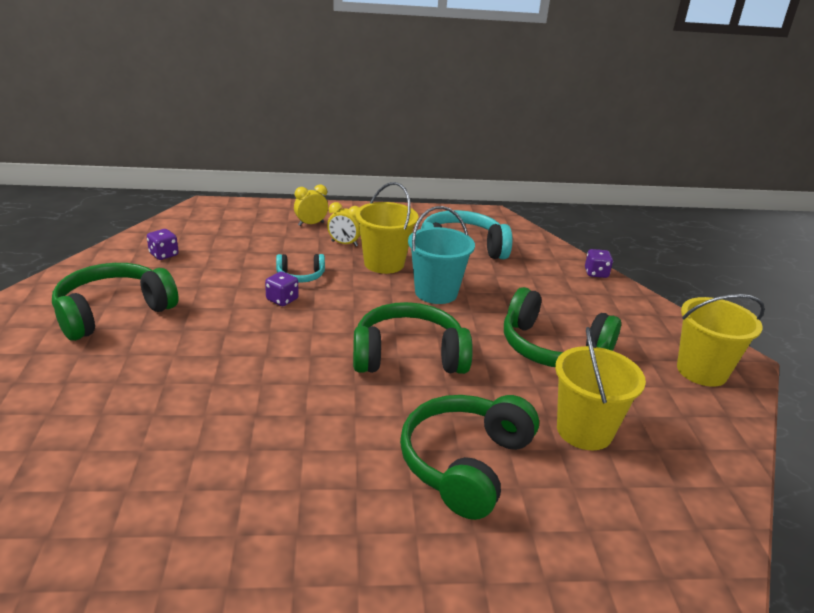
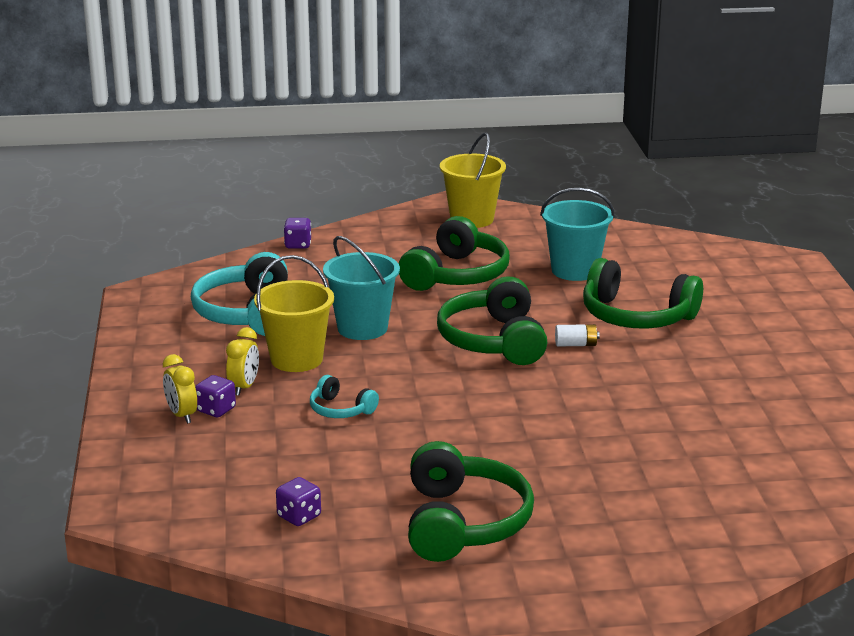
camera: 90 degrees left, 5 degrees down
green headphones [52,263,179,341] -> green headphones turned 135 degrees counterclockwise [408,441,534,562]
purple dice [265,271,299,306] -> purple dice moved to [195,375,236,417]
turquoise headphones [276,254,325,282] -> turquoise headphones turned 135 degrees clockwise [310,375,379,418]
yellow bucket [555,327,646,450] -> turquoise bucket [540,188,615,281]
none -> white battery [555,324,600,347]

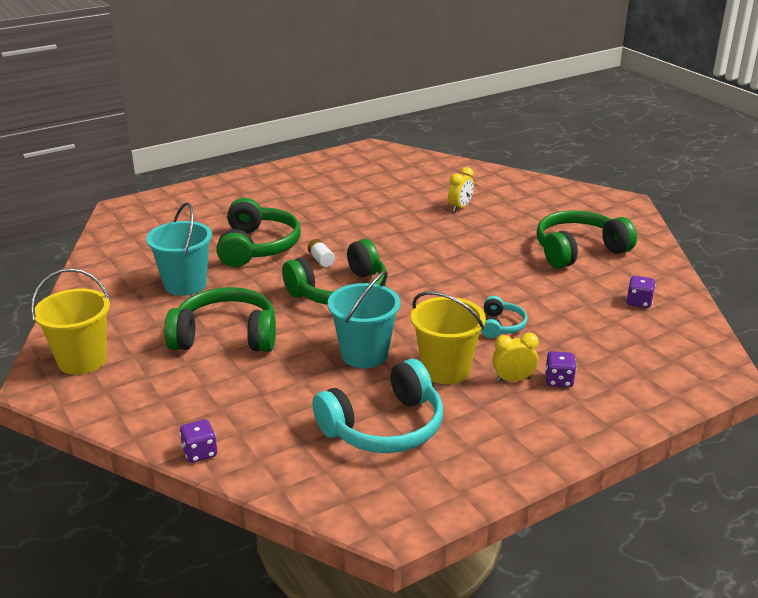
camera: 115 degrees left, 5 degrees up
yellow clock [163,354,197,424] -> yellow clock moved to [448,167,474,212]

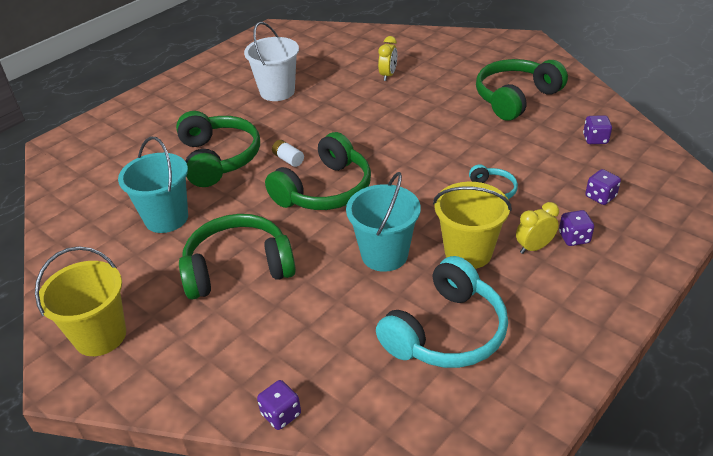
camera: 15 degrees left, 10 degrees up
none -> white bucket [244,22,299,101]
none -> purple dice [585,169,621,205]

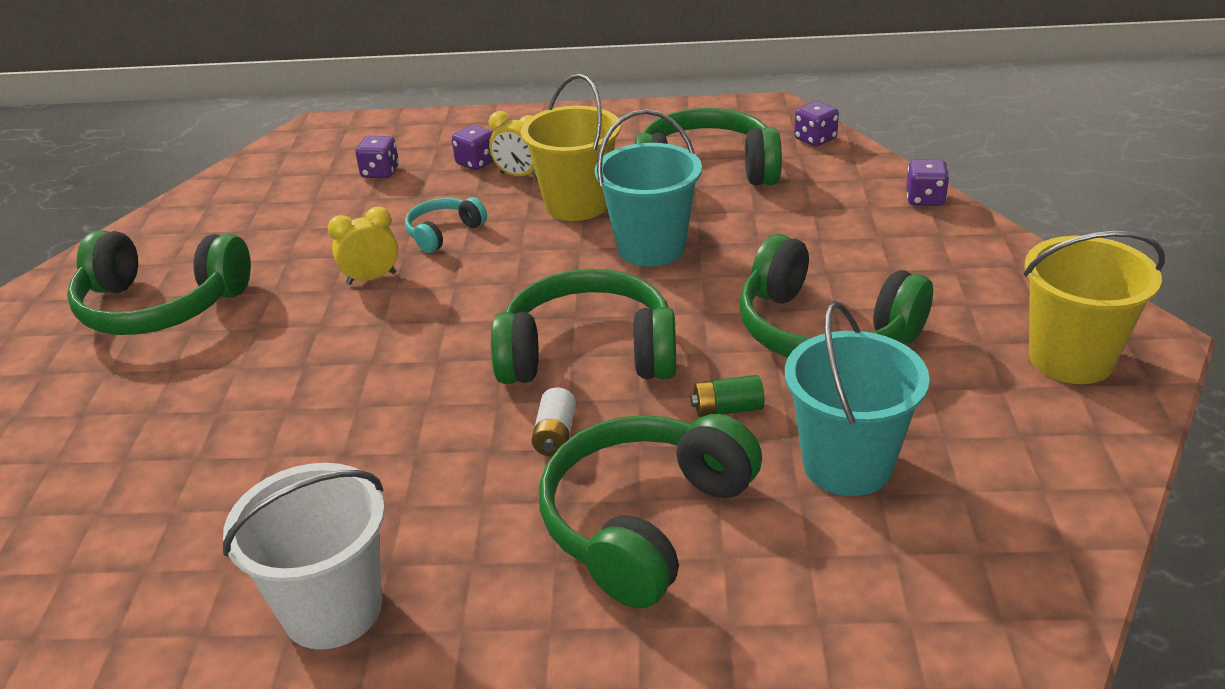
camera: 130 degrees left, 5 degrees down
turquoise headphones [376,256,508,368] -> green headphones [635,108,782,186]
yellow clock [378,36,397,81] -> yellow clock moved to [328,206,398,285]
purple dice [583,115,612,144] -> purple dice moved to [794,101,839,147]
none -> green battery [691,375,764,417]

